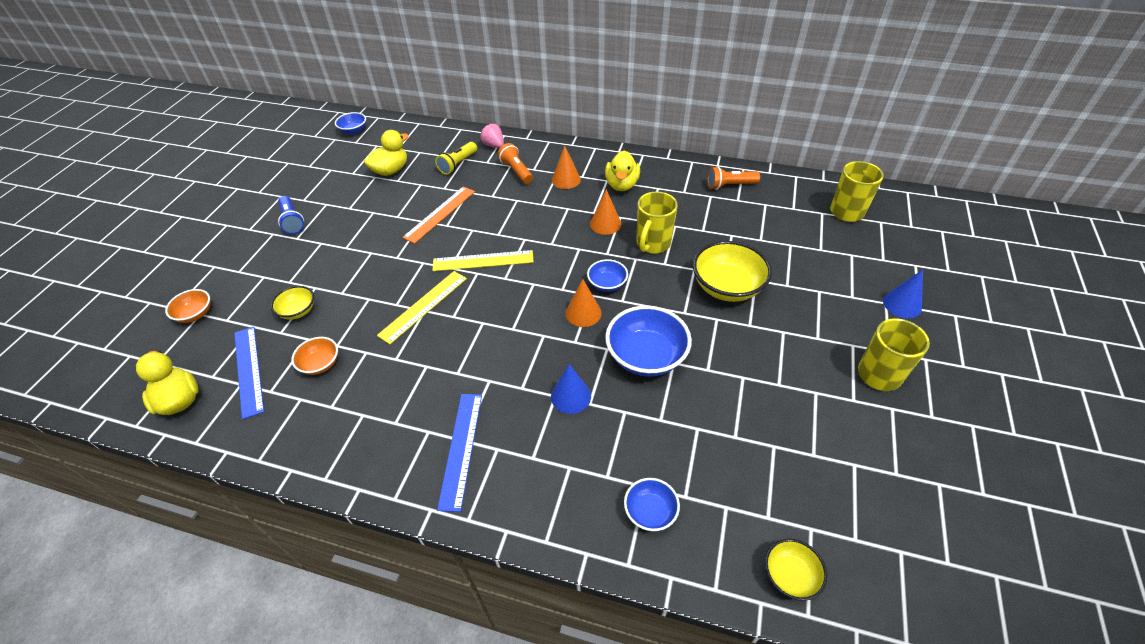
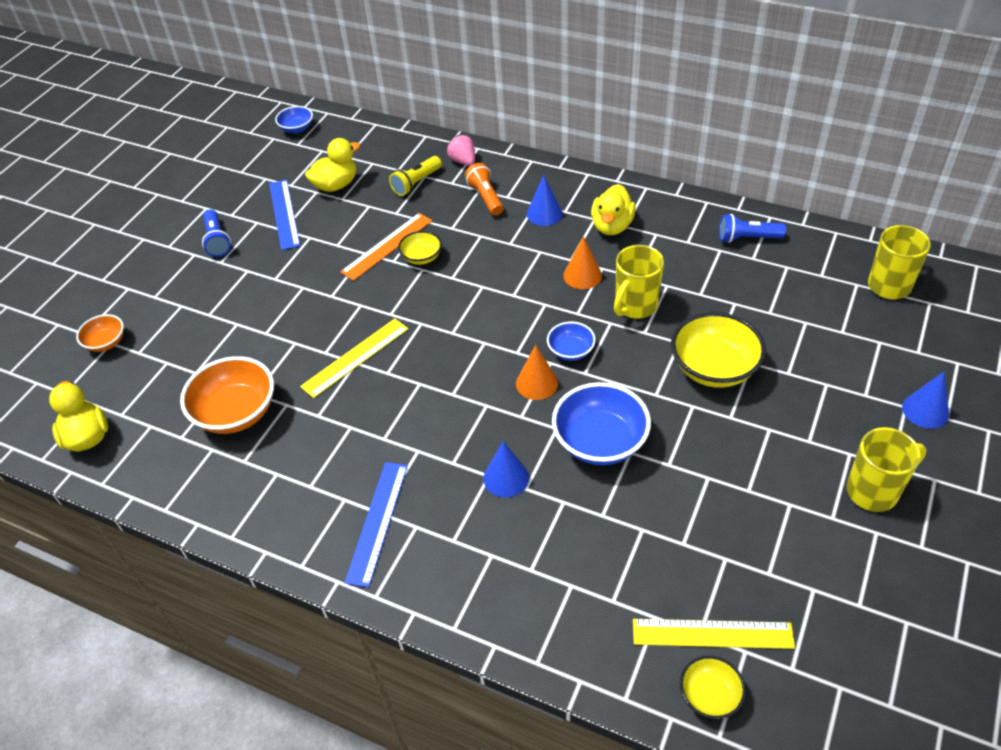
camera: 10 degrees right, 0 degrees up
blue ruler [234,327,264,419] -> blue ruler moved to [269,180,300,250]
yellow bowl [271,286,314,320] -> yellow bowl moved to [398,231,442,265]
orange bowl [291,337,338,375] -> orange bowl [180,356,274,434], size x1.84
yellow ruler [432,250,534,271] -> yellow ruler moved to [633,619,795,649]
orange cone [552,145,581,189] -> blue cone [527,175,563,226]
blue bowl [624,478,680,531] -> none
orange flashlight [707,166,760,190] -> blue flashlight [719,214,786,243]

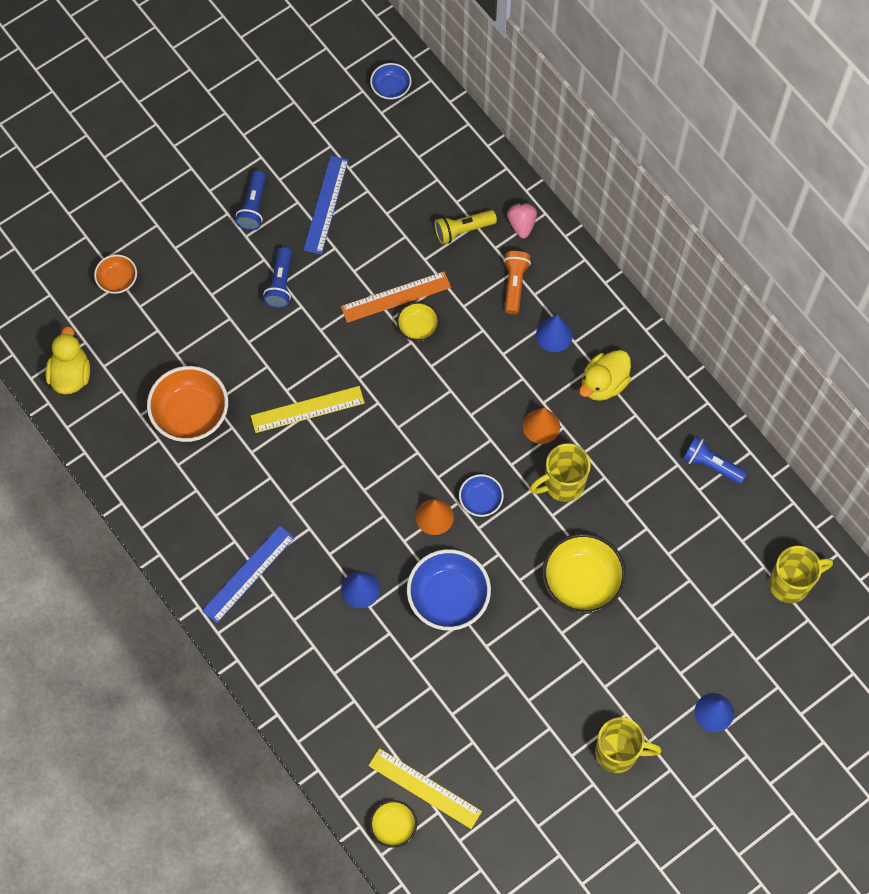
camera: 25 degrees right, 20 degrees up
yellow duck [305,138,360,192] -> none
none -> blue flashlight [263,247,292,308]

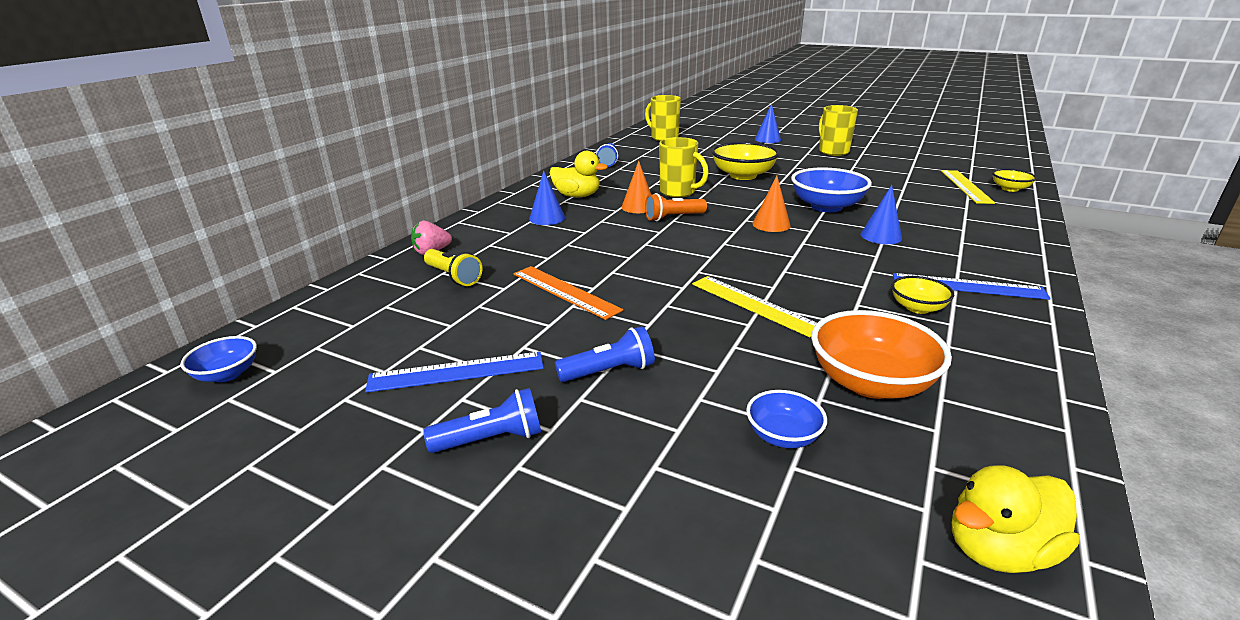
camera: 115 degrees left, 40 degrees down
orange bowl [94,254,137,294] -> none
yellow bowl [396,302,440,342] -> yellow bowl moved to [891,276,954,314]
blue bowl [459,474,504,517] -> blue bowl moved to [746,390,827,448]
orange flashlight [504,251,531,314] -> orange flashlight moved to [645,193,707,221]

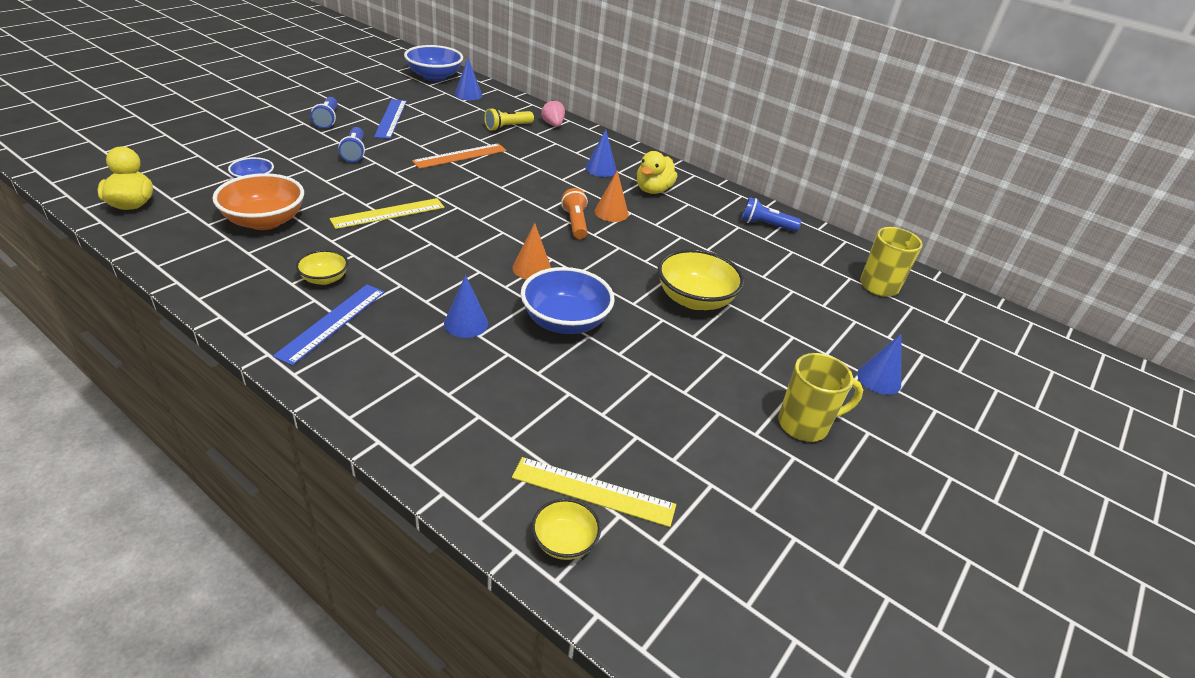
camera: 95 degrees right, 10 degrees up
blue bowl [180,336,257,382] -> blue bowl [404,45,463,81], size x1.84
yellow mug [659,137,709,198] -> none
none -> blue cone [455,58,482,100]

